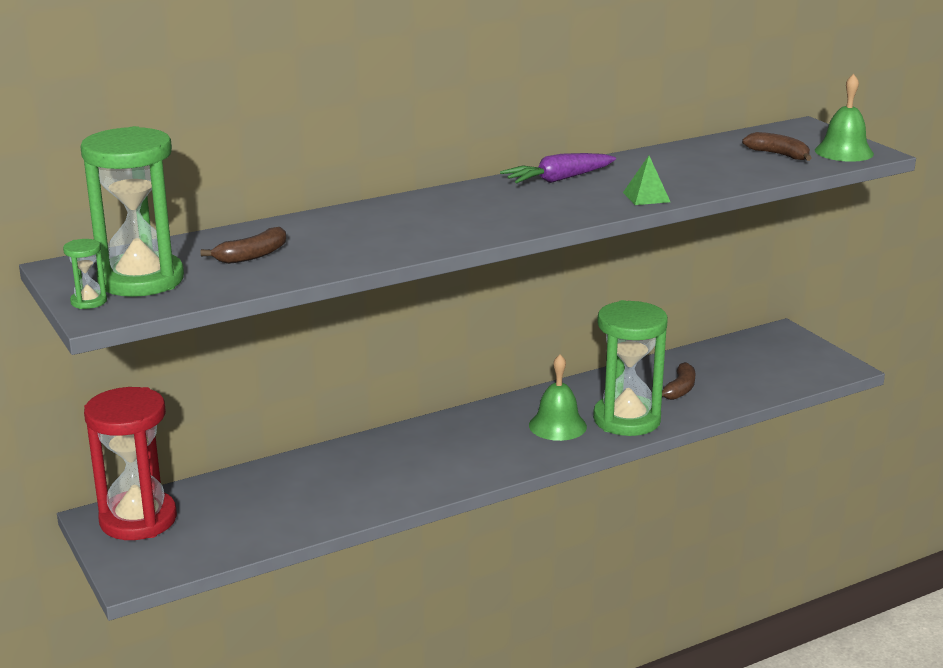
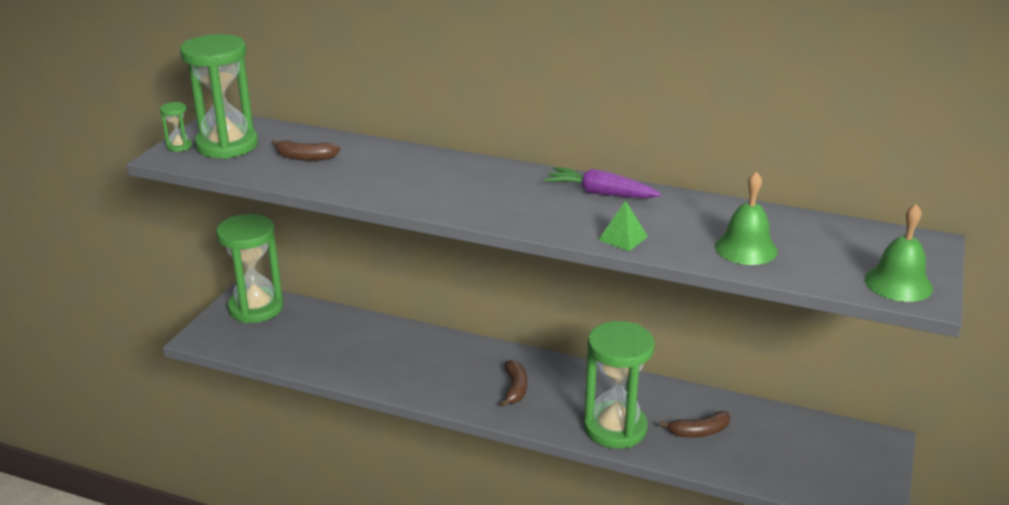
camera: 50 degrees right, 5 degrees up
red hourglass [84,387,177,540] -> green hourglass [216,214,283,323]
green bell [529,354,587,441] -> green bell moved to [715,171,778,265]
brown banana [742,132,812,161] -> brown banana moved to [500,360,527,407]

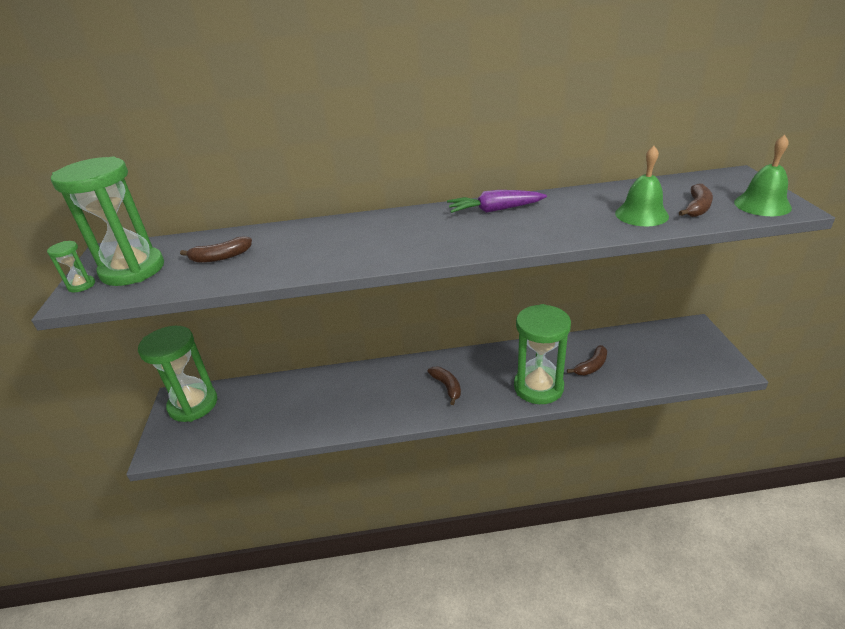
camera: 25 degrees left, 5 degrees up
green pyramid [598,200,648,251] -> none
none -> brown banana [679,184,713,217]

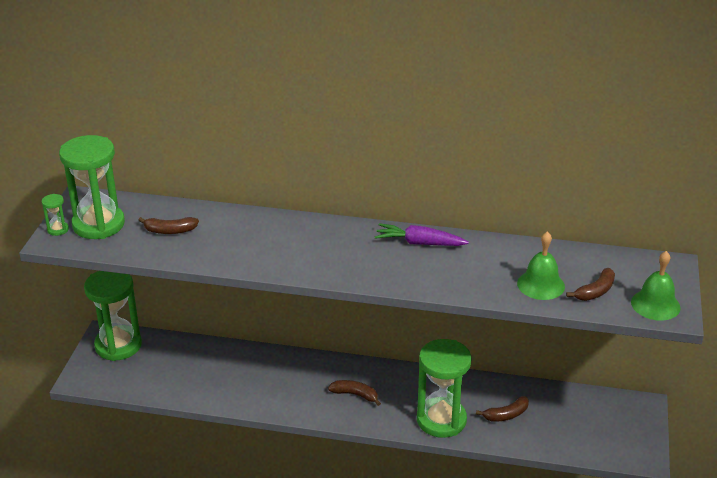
camera: 15 degrees right, 0 degrees up
brown banana [427,367,461,405] -> brown banana turned 60 degrees counterclockwise [328,380,381,406]

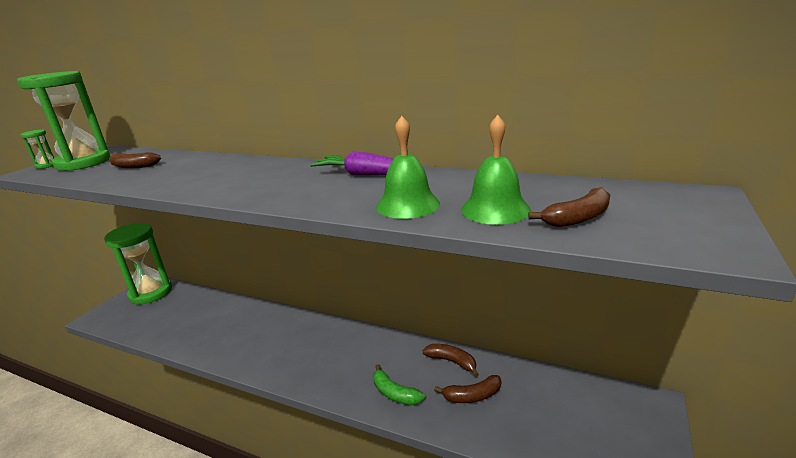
camera: 15 degrees right, 10 degrees down
brown banana [328,380,381,406] -> brown banana moved to [422,344,479,377]
green hourglass [417,339,471,438] -> green banana [373,364,425,405]
green bell [631,251,681,321] -> green bell moved to [376,116,440,219]

